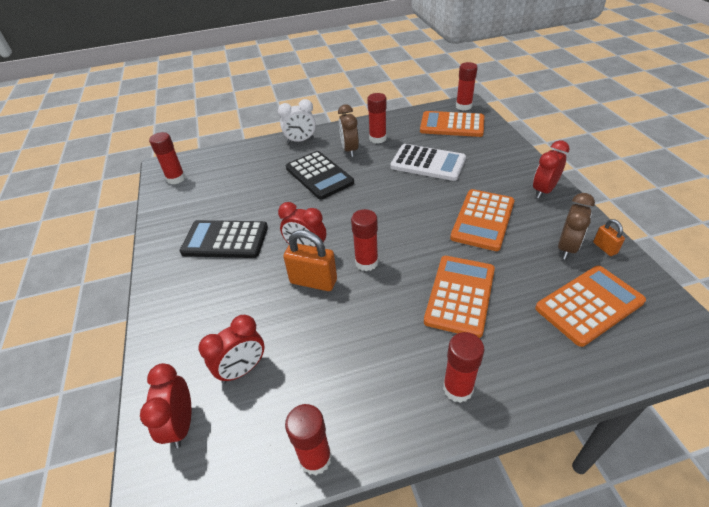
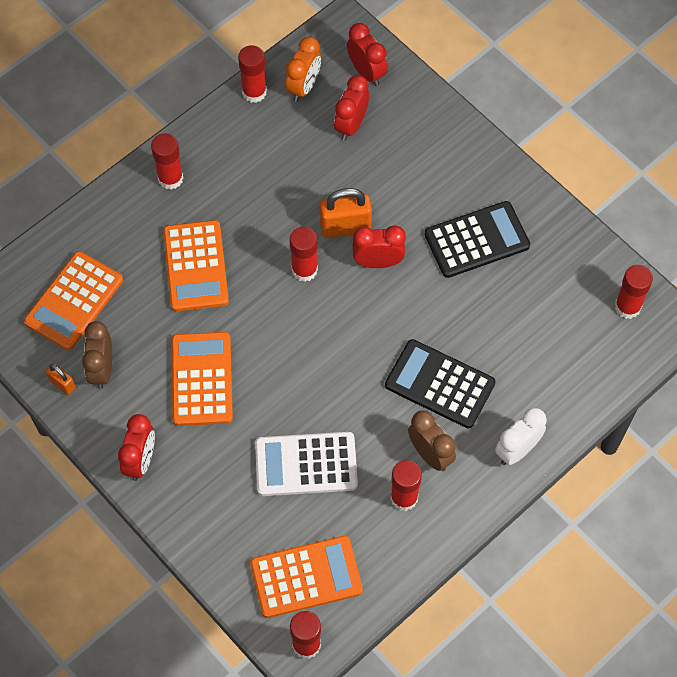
camera: 150 degrees right, 20 degrees up
none -> orange clock [285,36,321,102]

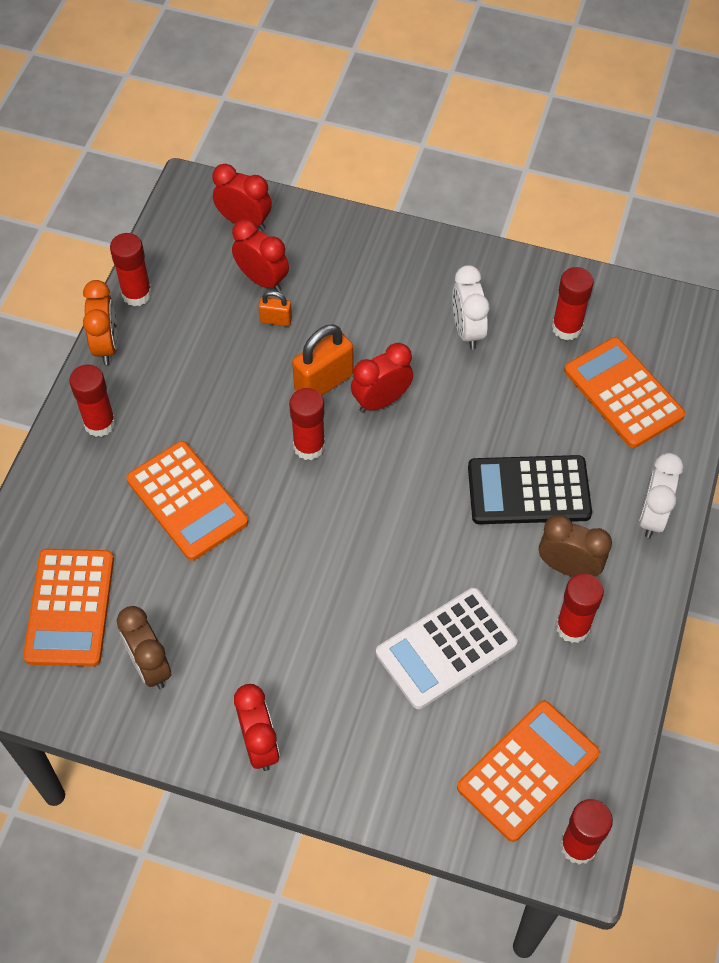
camera: 30 degrees left, 5 degrees down
orange padlock [46,364,76,395] -> orange padlock moved to [258,291,292,326]
orange calculator [171,332,233,426] -> orange calculator moved to [564,337,685,448]
orange clock [285,36,321,102] -> orange clock moved to [83,280,118,365]
red clock [334,75,369,141] -> red clock turned 135 degrees clockwise [232,219,289,292]
black calculator [425,201,530,278] -> white clock [452,265,489,349]
red glue stick [615,265,653,319] -> red glue stick moved to [552,267,594,340]

